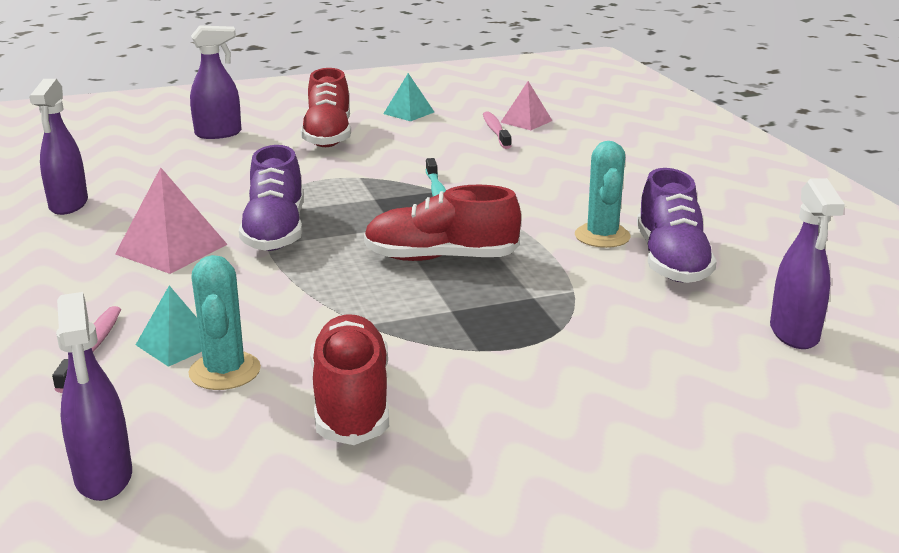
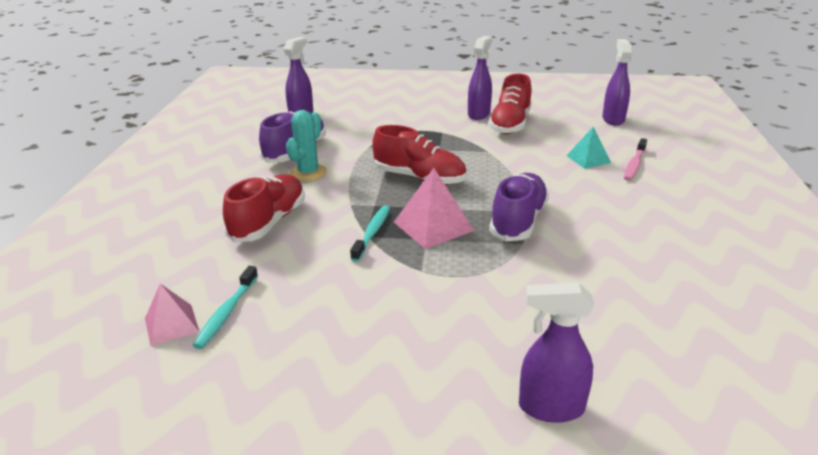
camera: 155 degrees left, 5 degrees up
purple spray bottle [29,79,88,215] -> purple spray bottle moved to [468,36,492,120]
pink pyramid [115,167,228,274] -> pink pyramid moved to [394,168,474,249]
turquoise cactus [188,255,261,390] -> none
red shoe [301,68,351,147] -> red shoe moved to [223,174,305,242]
turquoise pyramid [383,73,434,121] -> none
pink toothbrush [483,111,511,149] -> turquoise toothbrush [193,266,258,349]

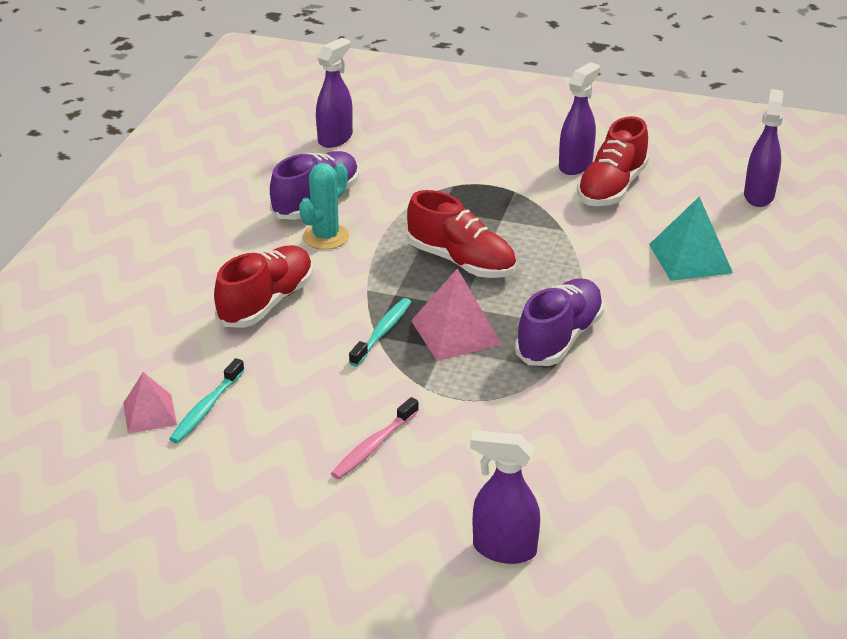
camera: 10 degrees right, 5 degrees up
turquoise pyramid [567,126,611,169] -> turquoise pyramid [649,196,733,281], size x1.56
pink toothbrush [624,138,647,181] -> pink toothbrush moved to [331,397,419,479]

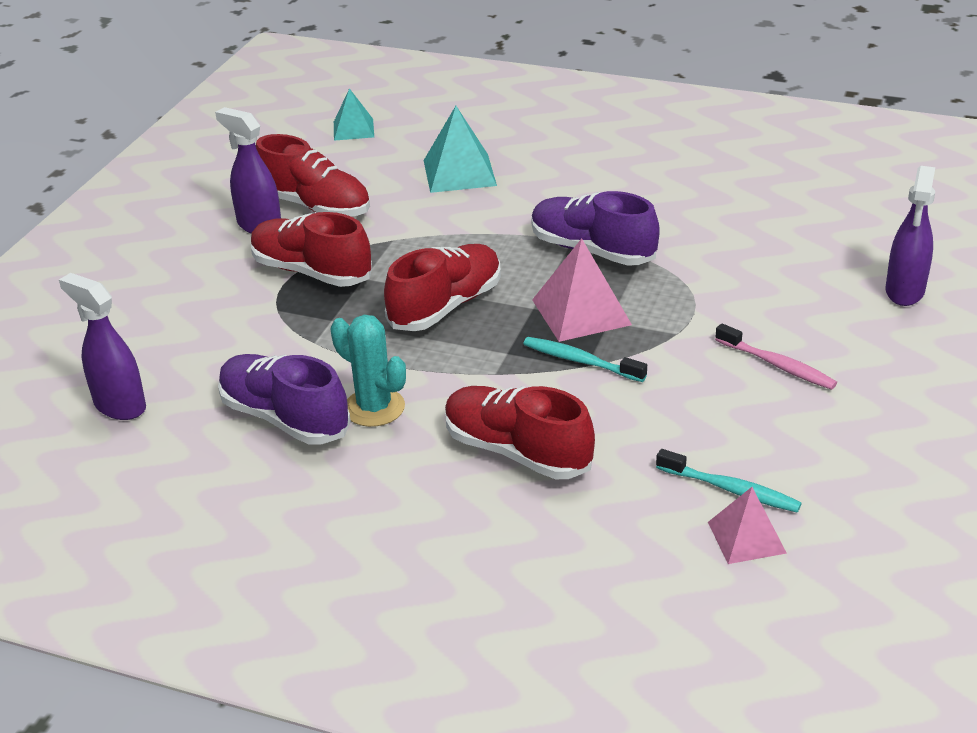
camera: 85 degrees left, 0 degrees up
purple spray bottle [744,89,784,207] -> turquoise pyramid [334,88,374,141]
none -> red shoe [251,212,372,287]

